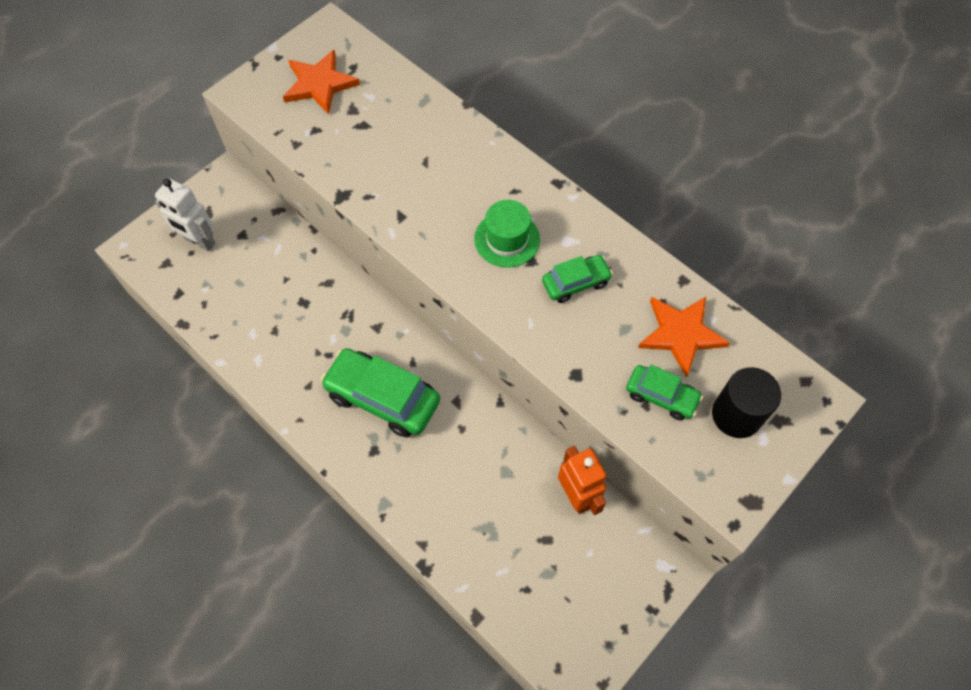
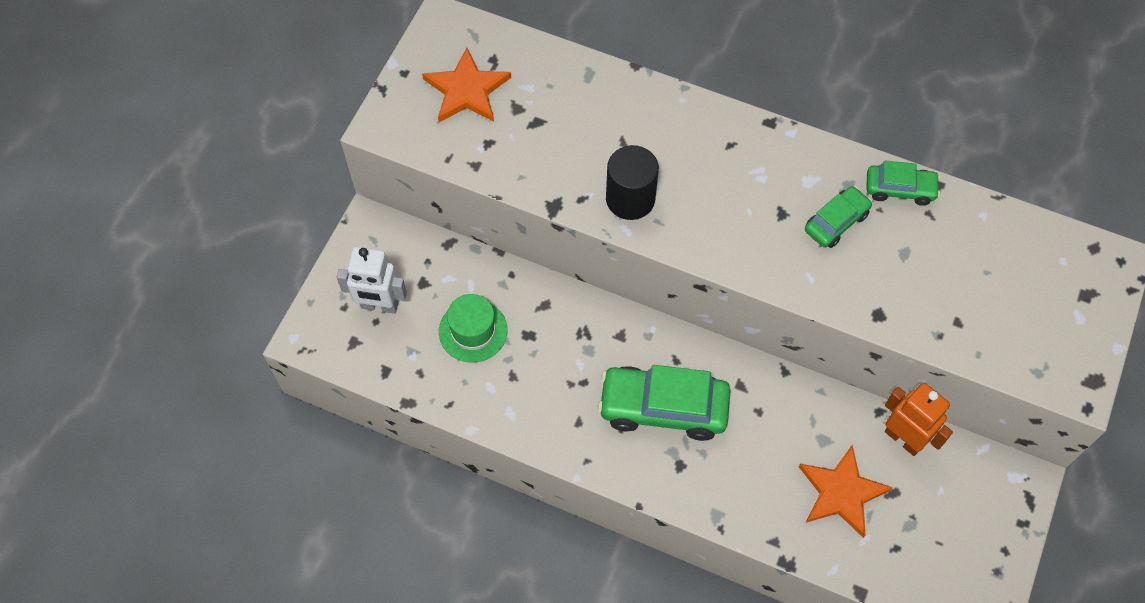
camera: 20 degrees left, 0 degrees up
green hat [474,200,540,268] -> green hat moved to [439,294,508,363]
green car [626,365,703,421] -> green car moved to [866,160,940,206]
orange star [638,297,730,378] -> orange star moved to [799,445,893,538]
black cylinder [712,367,781,438] -> black cylinder moved to [606,145,659,220]

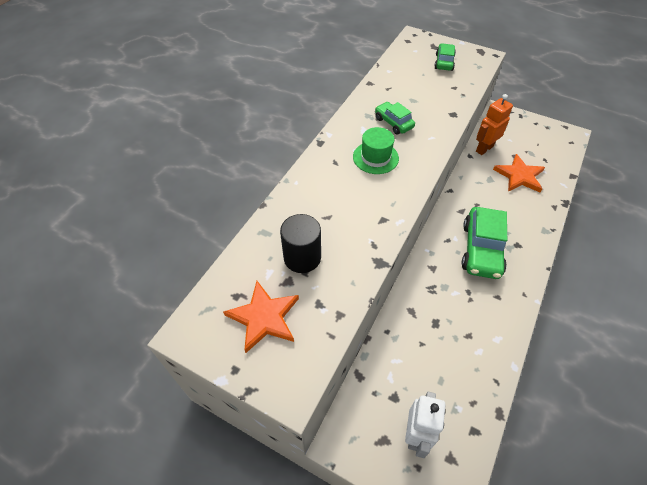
camera: 85 degrees left, 10 degrees down
green hat [439,294,508,363] -> green hat moved to [353,127,399,174]
black cylinder [606,145,659,220] -> black cylinder moved to [280,214,321,273]
green car [866,160,940,206] -> green car moved to [434,43,456,71]

